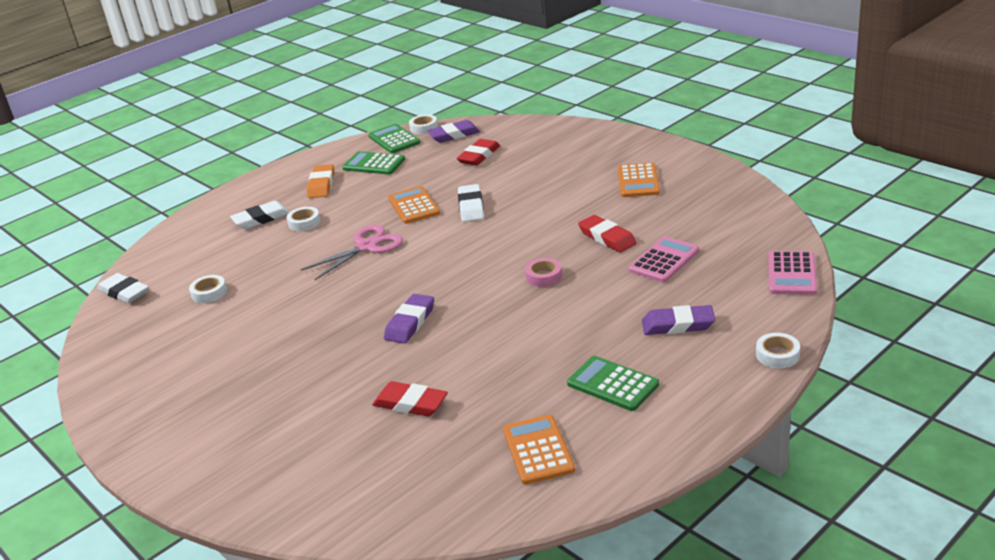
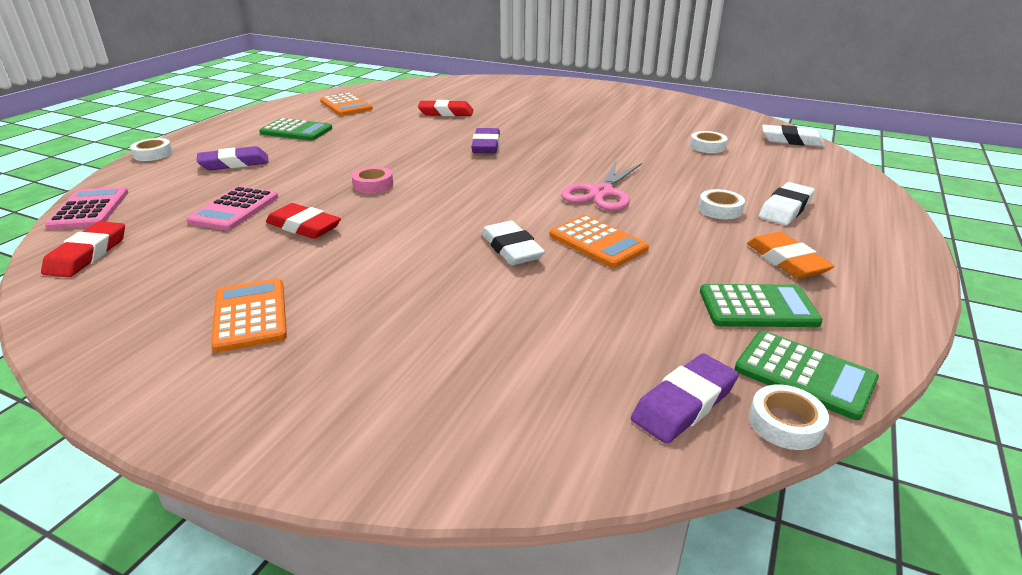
camera: 155 degrees right, 0 degrees up
red eraser [456,139,500,166] -> red eraser moved to [41,221,125,277]

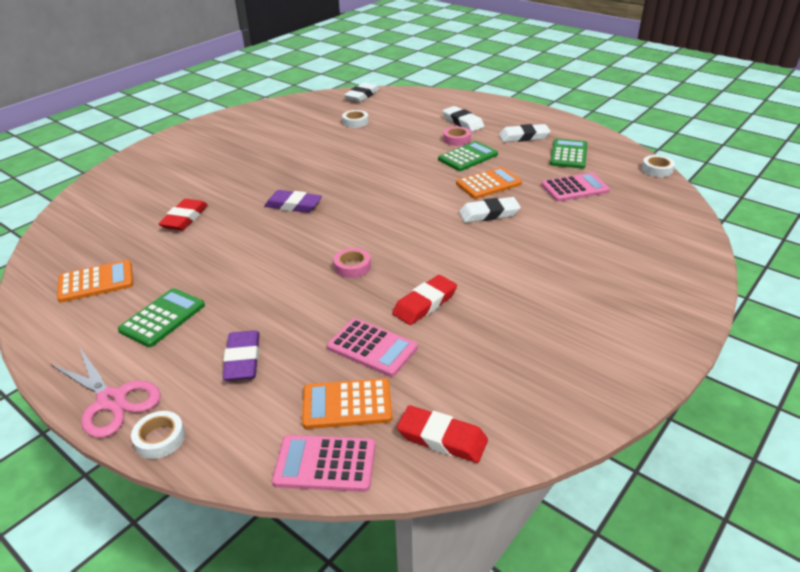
camera: 75 degrees left, 5 degrees up
orange calculator [211,278,287,353] -> orange calculator moved to [302,378,392,429]
pink scissors [561,161,642,211] -> pink scissors moved to [51,348,161,438]
purple eraser [631,354,739,444] -> none
white tape [698,189,745,219] -> pink tape [443,127,471,146]
green calculator [735,331,879,420] -> green calculator moved to [438,141,498,171]
orange eraser [747,232,835,279] -> white eraser [499,124,550,142]
none -> pink calculator [541,173,610,202]

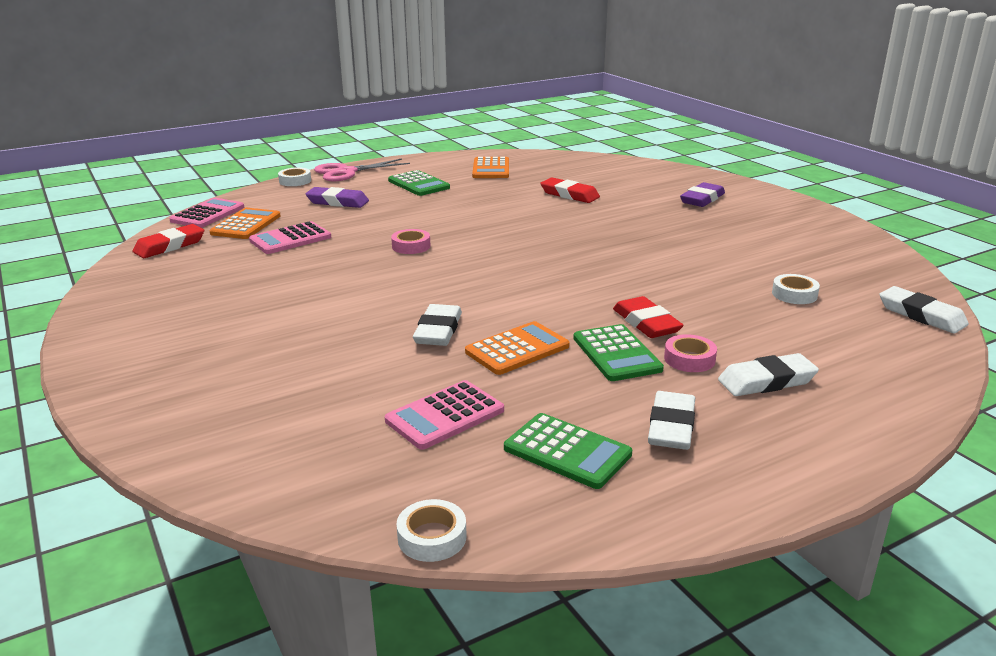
camera: 110 degrees right, 10 degrees down
purple eraser [264,190,322,213] -> purple eraser moved to [680,182,725,207]
red eraser [392,275,457,325] -> red eraser moved to [613,296,684,338]
orange calculator [456,167,522,199] -> orange calculator turned 120 degrees counterclockwise [465,321,569,375]
pink calculator [541,173,610,202] -> pink calculator turned 45 degrees clockwise [385,380,504,450]

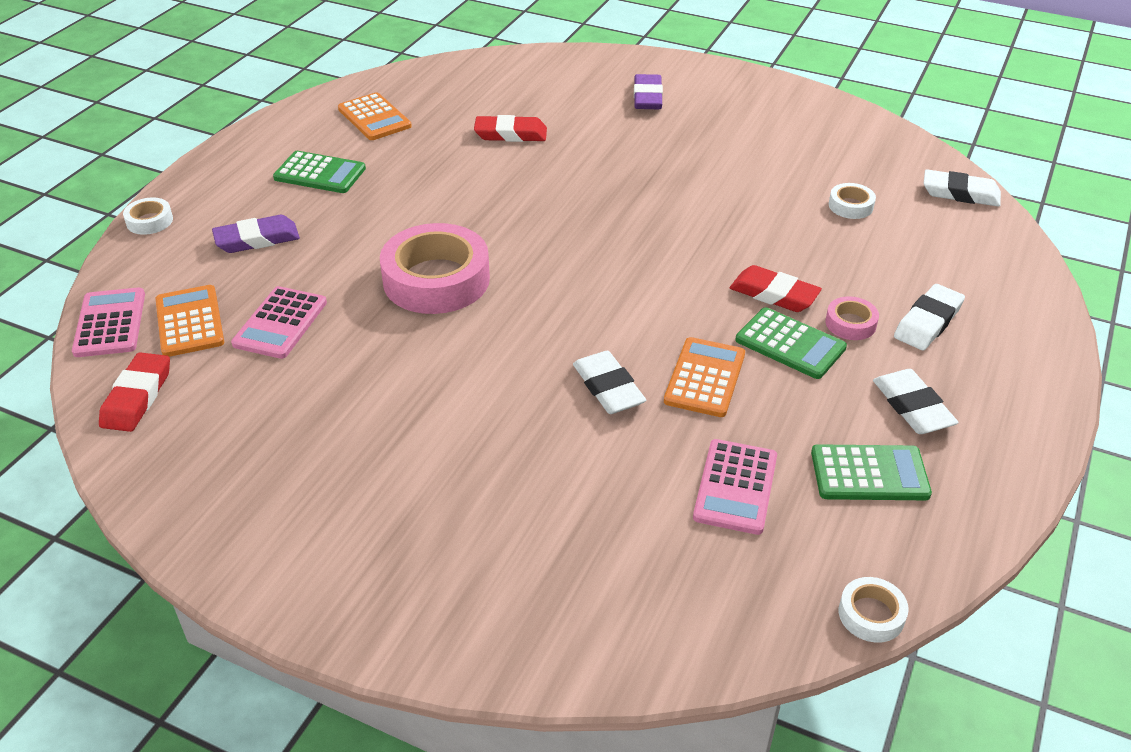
camera: 35 degrees left, 15 degrees up
pink scissors [314,159,410,182] -> none
pink tape [391,229,430,254] -> pink tape [380,223,490,314], size x2.22

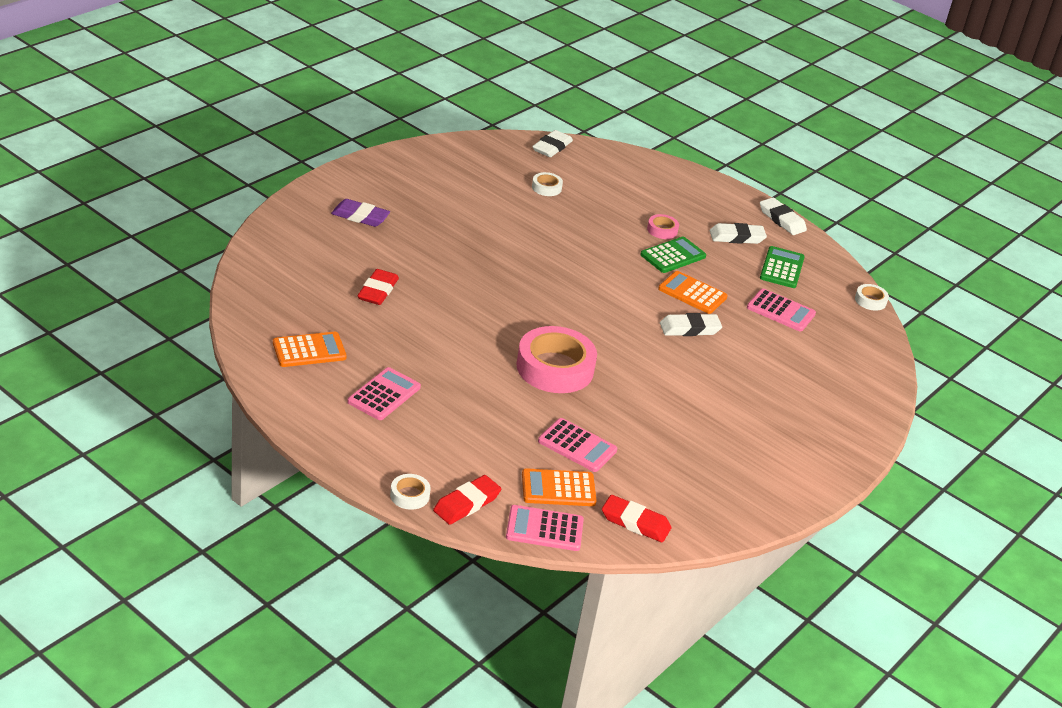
camera: 80 degrees left, 5 degrees down
purple eraser [212,215,300,253] -> none
green calculator [273,151,366,193] -> pink calculator [347,367,421,420]
red eraser [730,265,822,312] -> red eraser moved to [433,475,501,525]
white eraser [894,284,965,350] -> white eraser moved to [760,197,807,235]

